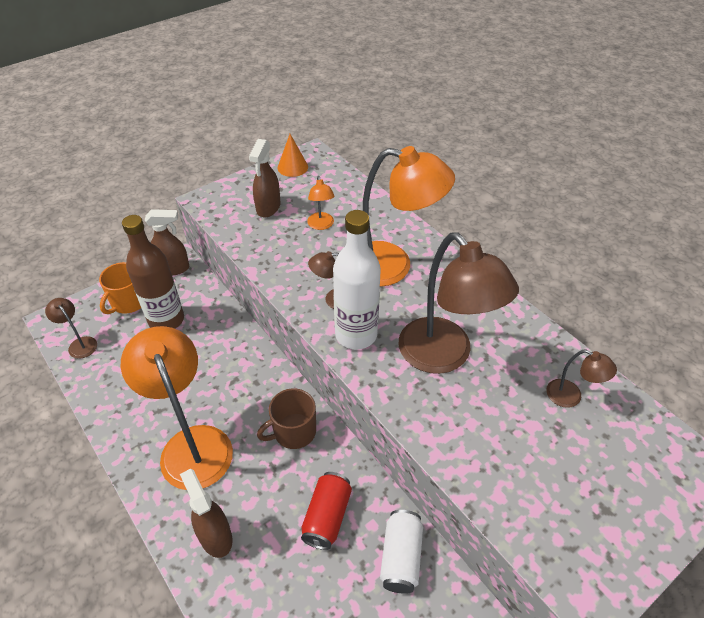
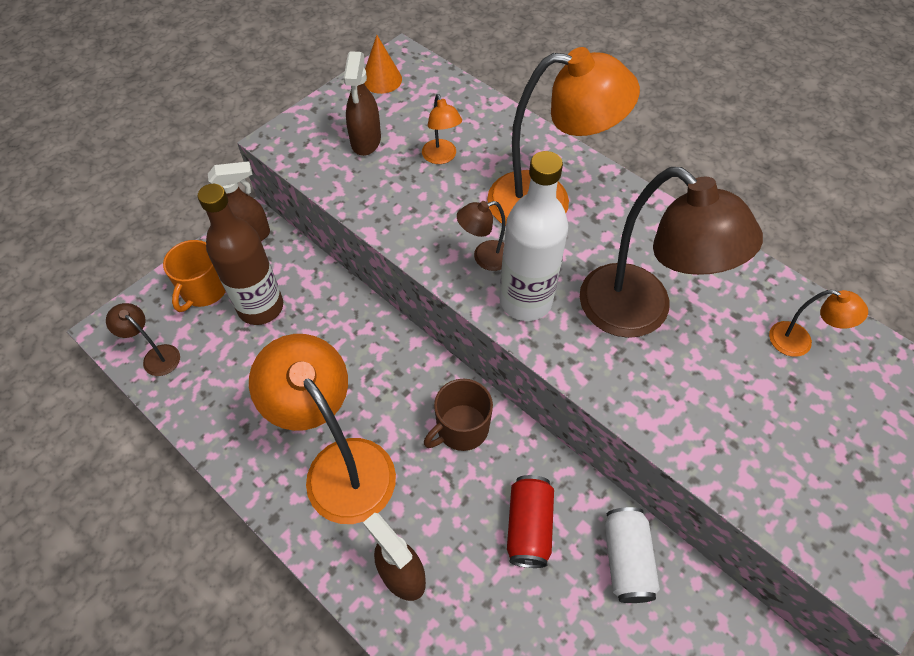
camera: 10 degrees left, 10 degrees up
brown lamp [546,350,617,408] -> orange lamp [769,290,868,357]

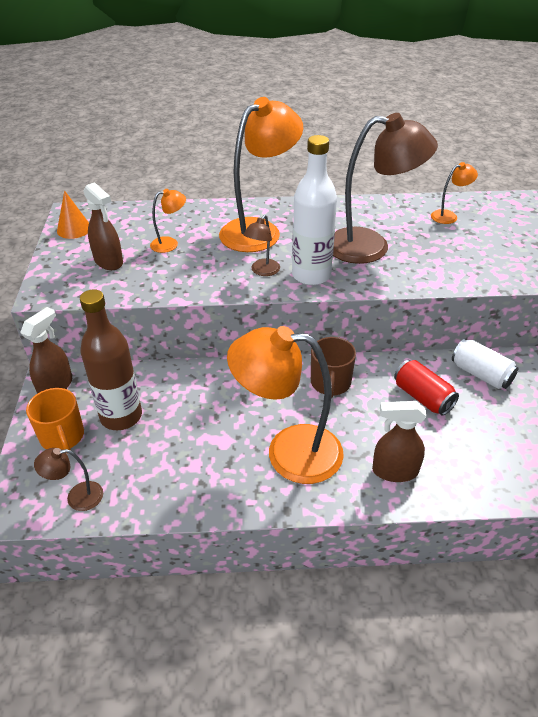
camera: 45 degrees left, 15 degrees down
orange lamp [422,94,462,164] -> orange lamp turned 45 degrees counterclockwise [150,189,186,253]

